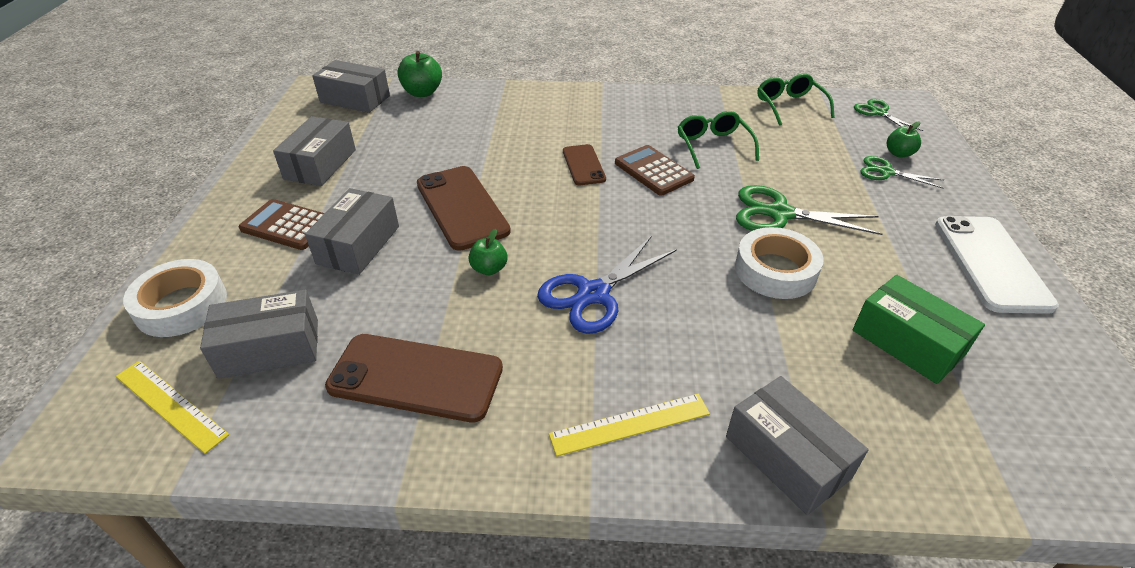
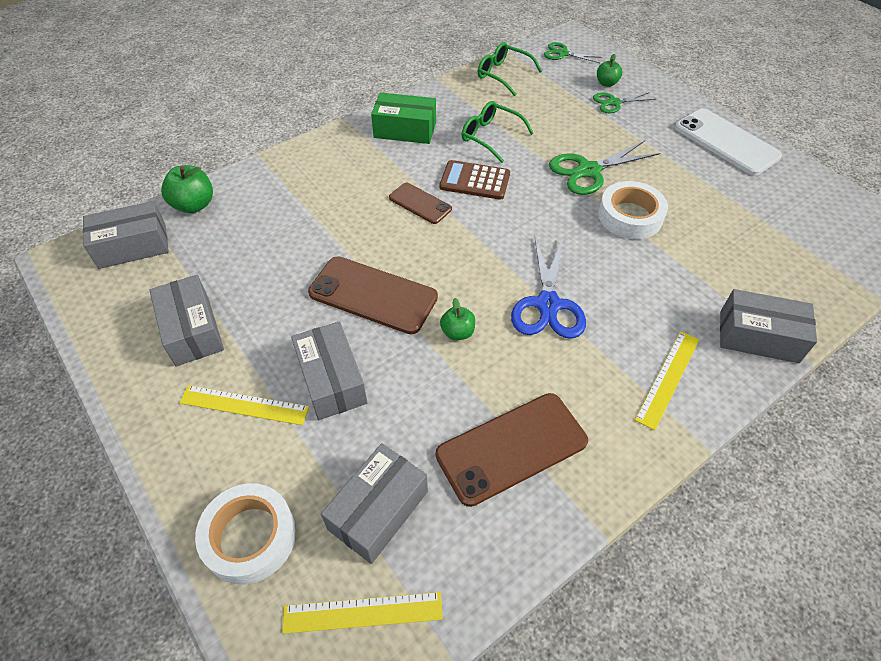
camera: 40 degrees left, 10 degrees up
brown calculator [239,199,325,250] -> yellow ruler [179,385,309,425]
green box [853,275,985,384] -> green box moved to [371,93,436,144]

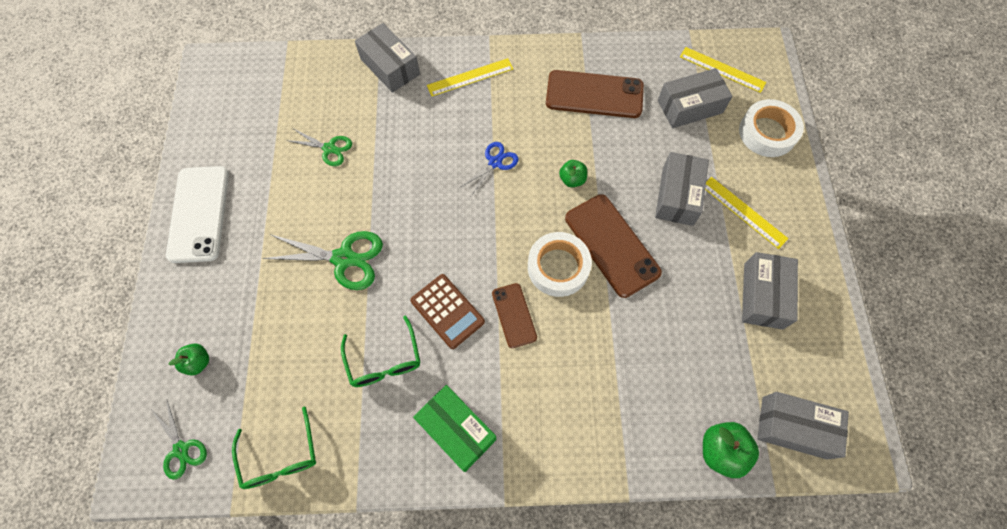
camera: 145 degrees left, 15 degrees up
blue scissors [511,237,586,339] -> blue scissors [459,142,518,196], size x0.60
green scissors [593,92,656,113] -> green scissors moved to [286,129,352,166]
white tape [598,181,668,239] -> white tape moved to [528,232,592,297]

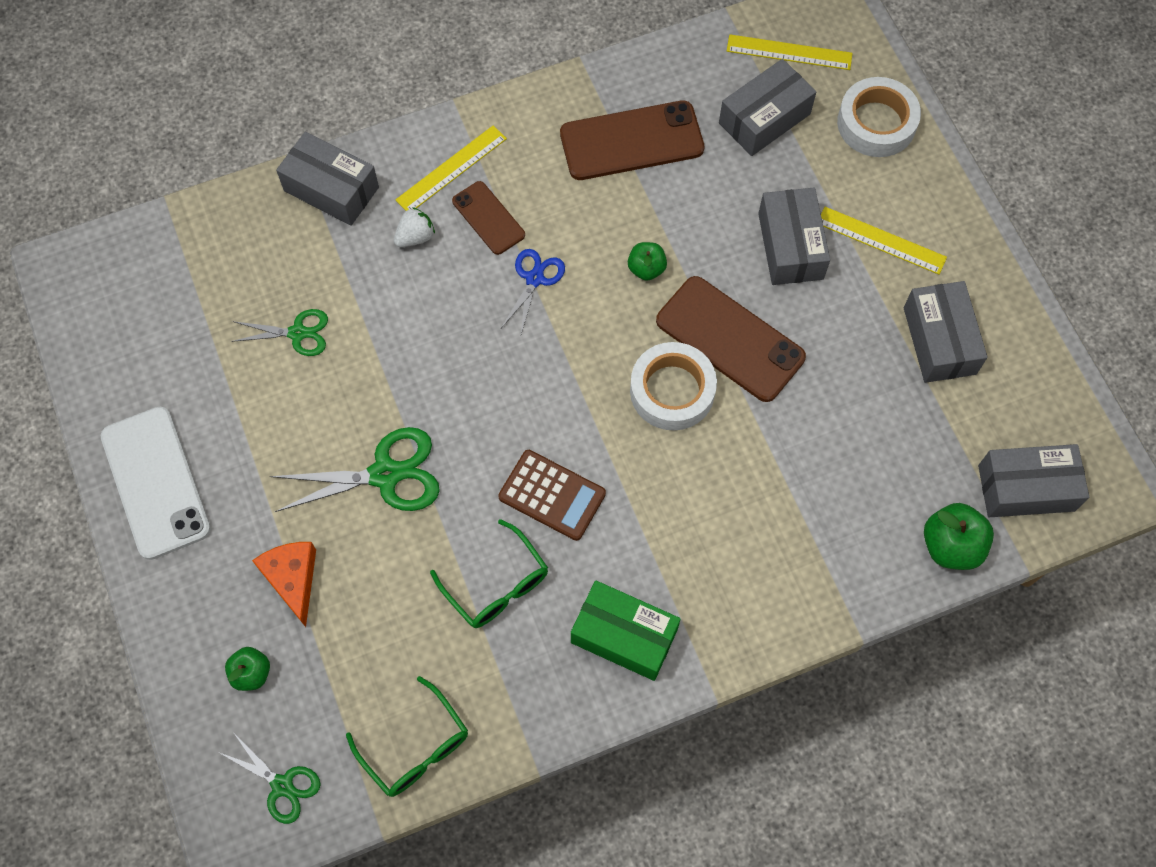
camera: 20 degrees left, 0 degrees up
brown phone [492,283,537,348] -> brown phone moved to [452,181,525,255]
none -> orange cheese [252,542,316,627]
none -> white strawberry [394,207,435,247]

